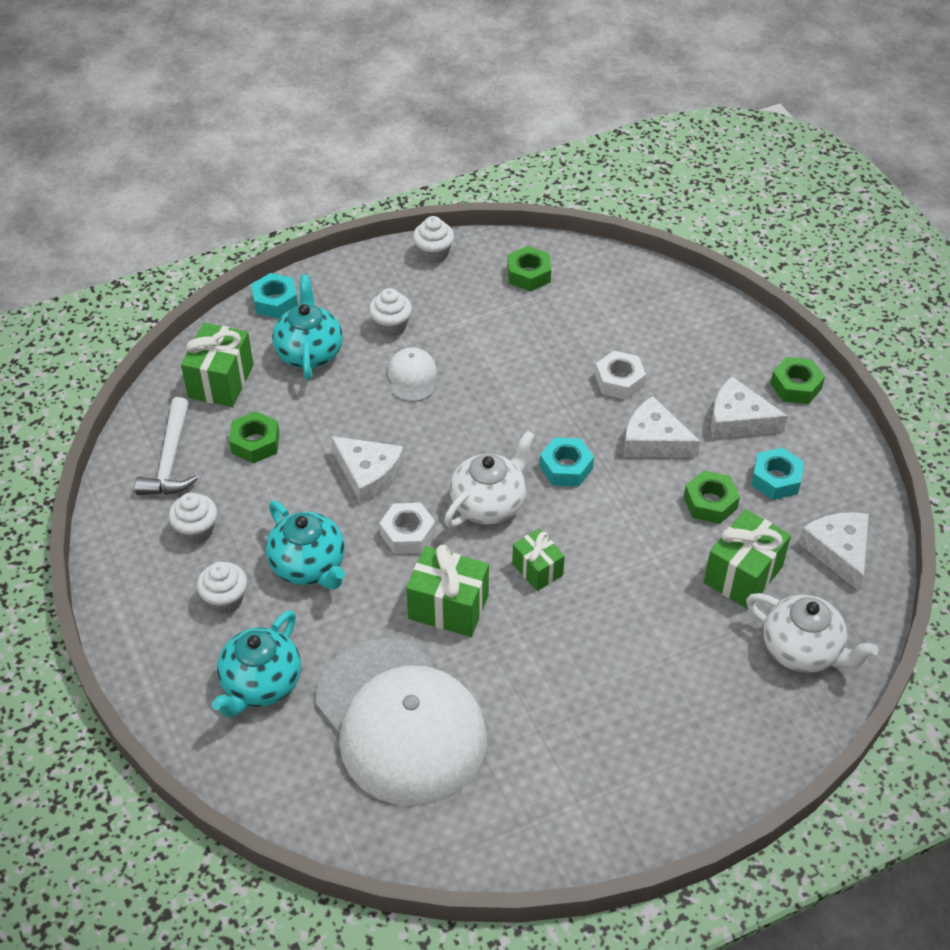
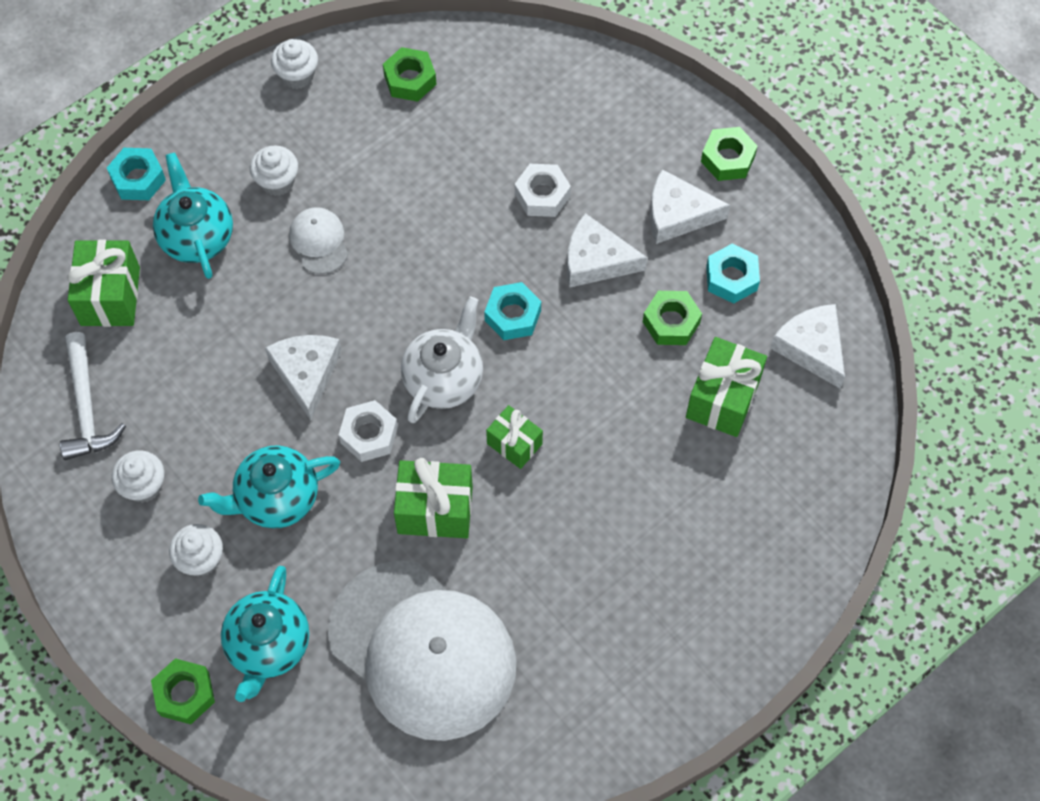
camera: 15 degrees left, 15 degrees up
green nut [229,411,279,463] -> green nut moved to [151,658,215,724]
turquoise teapot [266,501,345,589] -> turquoise teapot turned 120 degrees clockwise [198,445,340,528]
white cheese [331,436,404,504] -> white cheese turned 120 degrees counterclockwise [265,335,342,420]
white teapot [746,593,879,673] -> none

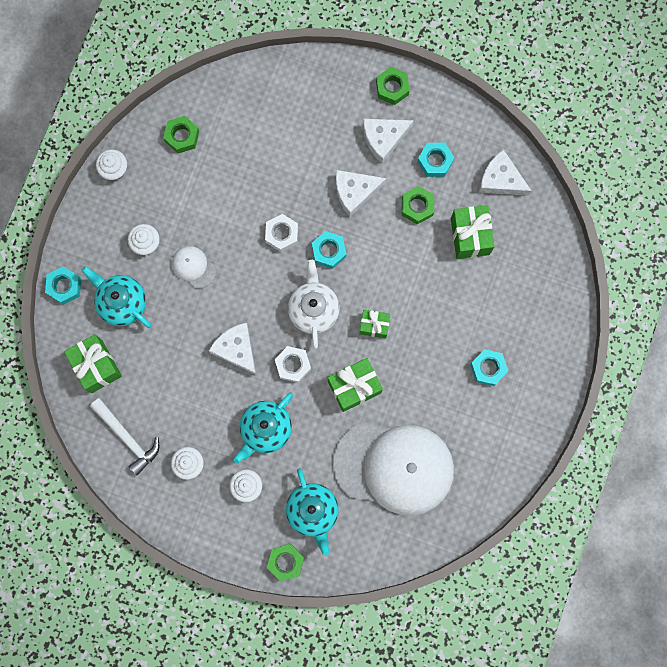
camera: 30 degrees left, 15 degrees up
white nut [515,164,571,217] -> white nut moved to [265,214,298,252]
none -> turquoise nut [470,349,508,386]

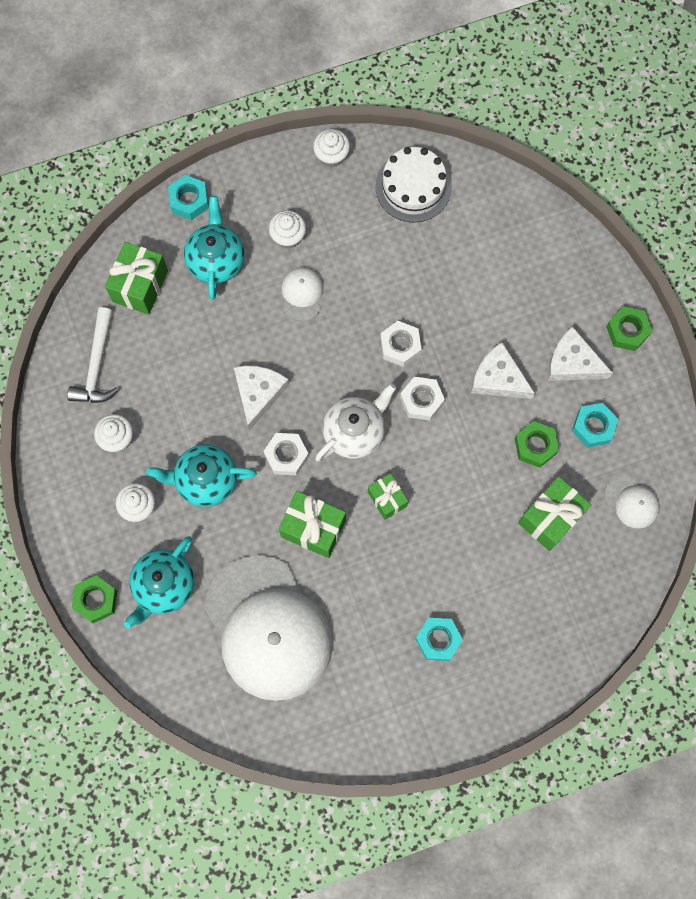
camera: 50 degrees right, 5 degrees down
green nut [163,116,199,154] -> white cake [375,147,452,223]
turquoise nut [312,231,346,269] -> white nut [400,377,445,421]
white cheese [479,150,531,196] -> white cap [604,476,660,529]

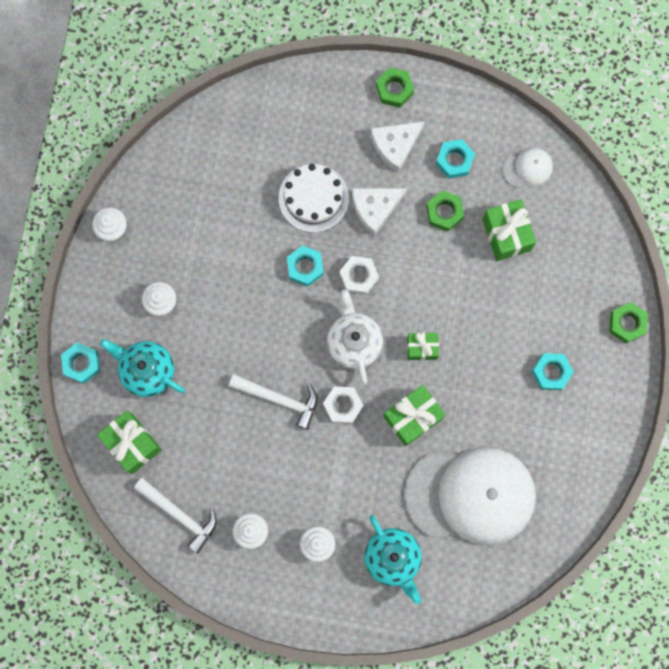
camera: 60 degrees left, 5 degrees up
green nut [72,575,117,623] -> green nut moved to [609,302,648,343]
turquoise teapot [146,444,257,507] -> none
white cheese [234,366,289,431] -> white hammer [229,374,317,430]
white cap [281,267,324,322] -> none
white cake [375,147,452,223] -> white cake moved to [279,164,349,233]
white nut [380,321,422,367] -> turquoise nut [287,245,324,287]

